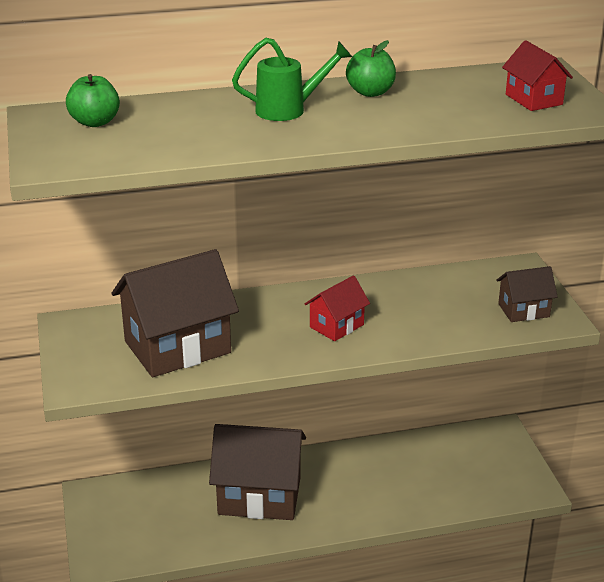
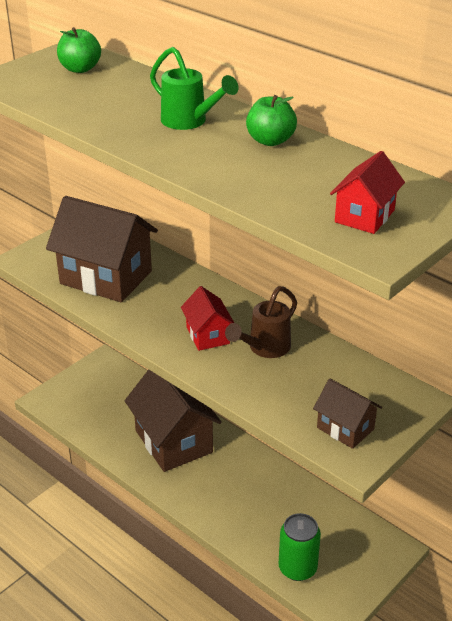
camera: 55 degrees right, 5 degrees up
red house [305,275,370,341] -> red house turned 60 degrees clockwise [181,286,234,351]
none -> brown watering can [225,286,297,358]
none -> green can [279,513,321,581]

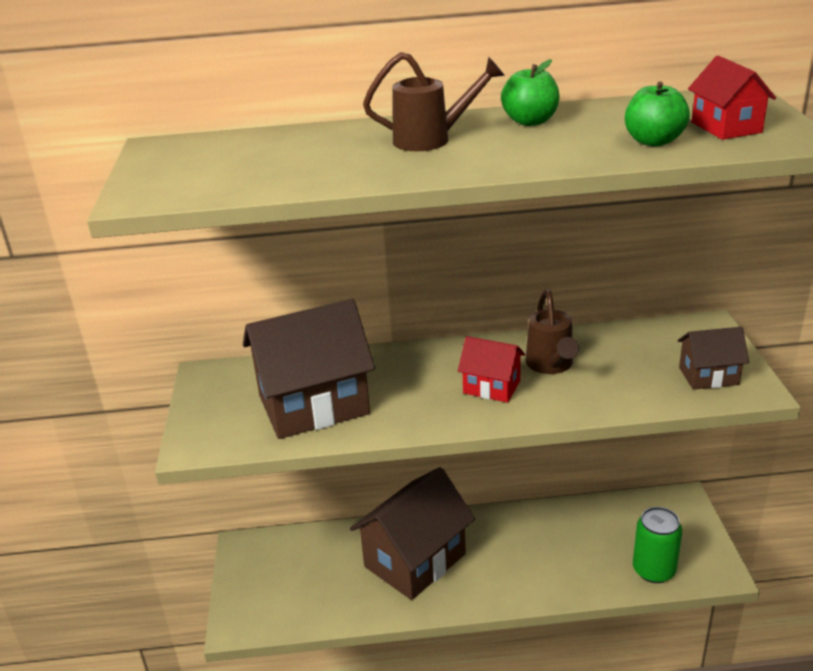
camera: 45 degrees left, 5 degrees down
green apple [57,27,101,73] -> green apple moved to [625,81,690,147]
brown house [125,370,222,472] -> brown house turned 60 degrees counterclockwise [350,467,475,600]
green watering can [150,47,239,130] -> brown watering can [363,52,505,151]

